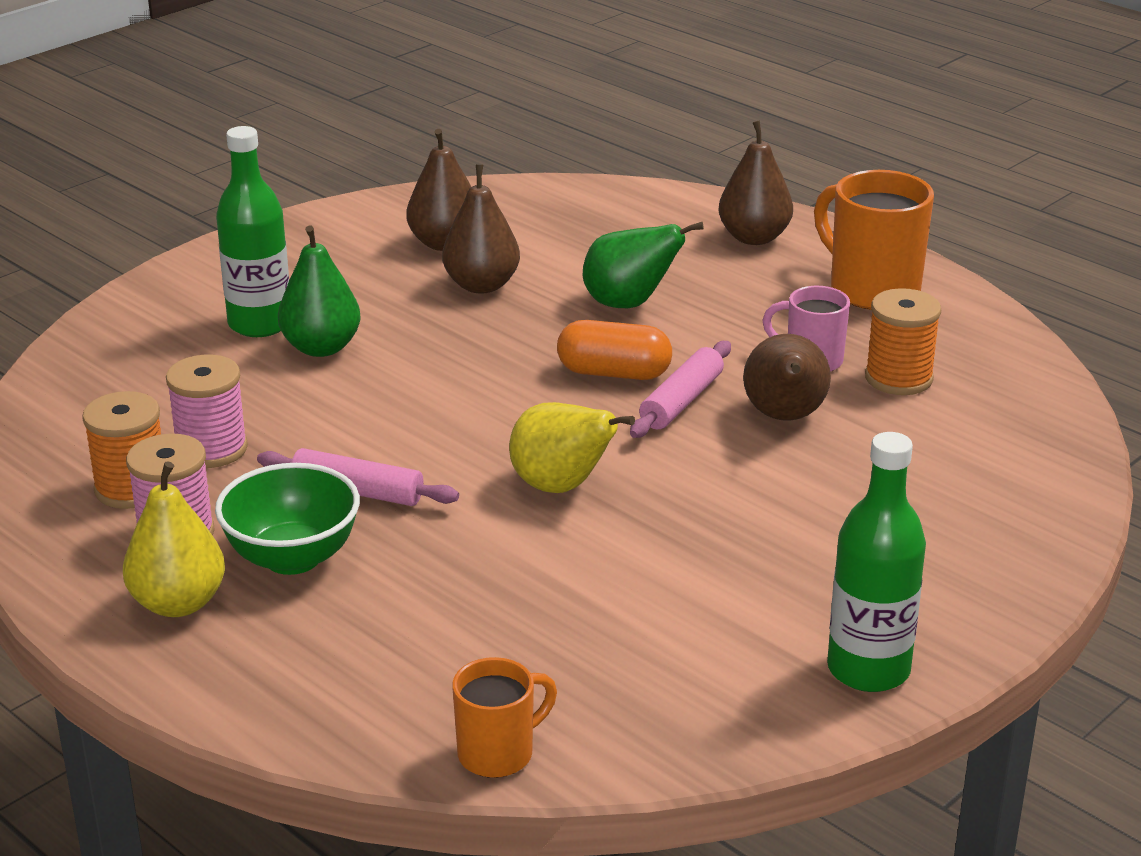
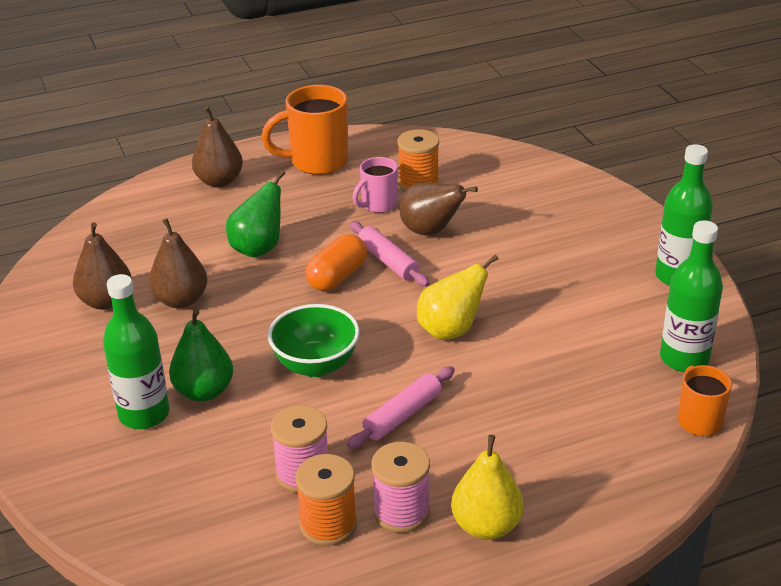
camera: 65 degrees left, 5 degrees up
green bowl [215,463,360,575] -> green bowl moved to [268,304,360,377]
none -> green bottle [660,220,723,372]

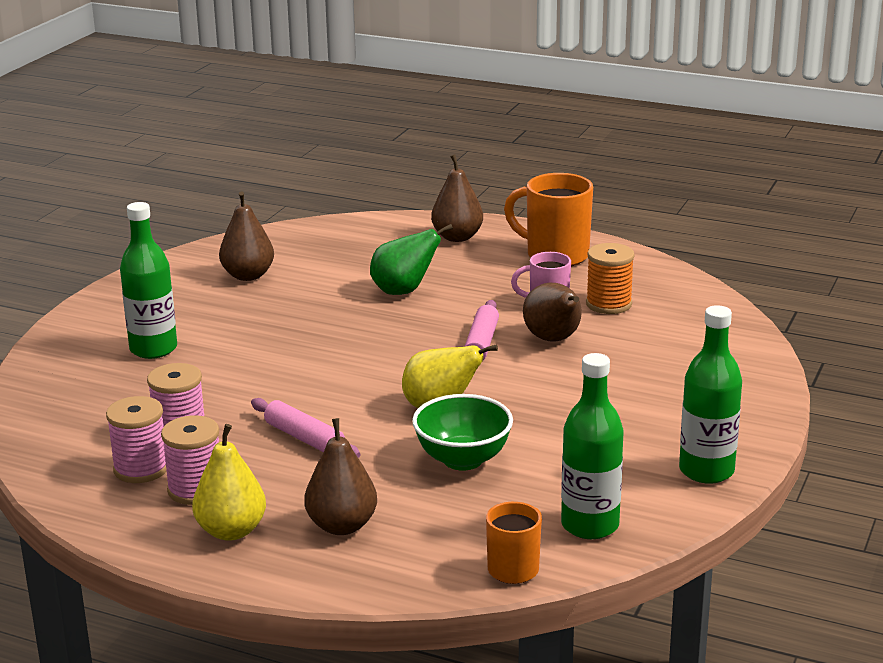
camera: 45 degrees right, 10 degrees down
brown pear [149,219,207,308] -> brown pear moved to [304,418,377,535]
green pear [169,309,233,401] -> none
green bowl [268,304,360,377] -> green bowl moved to [412,394,513,471]
orange spool [295,454,357,546] -> pink spool [106,396,167,483]
orange capsule [305,234,367,291] -> none
pink rolling pin [347,366,455,449] -> pink rolling pin turned 45 degrees clockwise [251,398,361,458]

